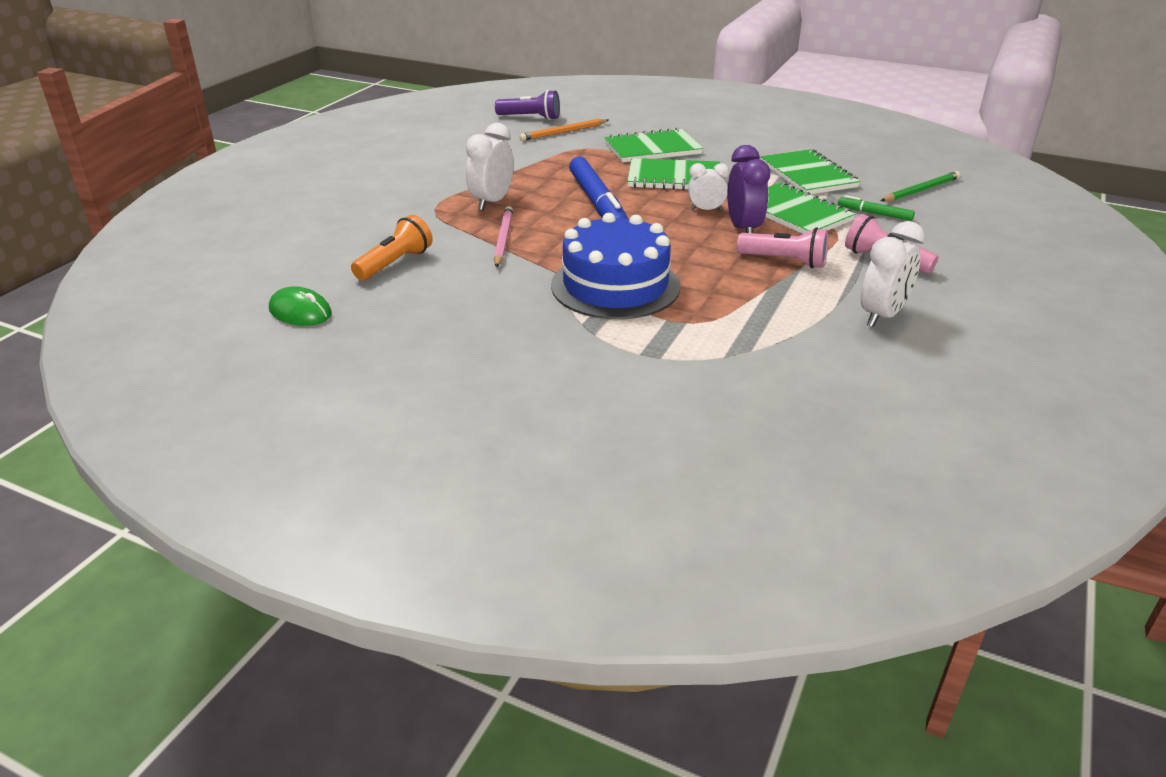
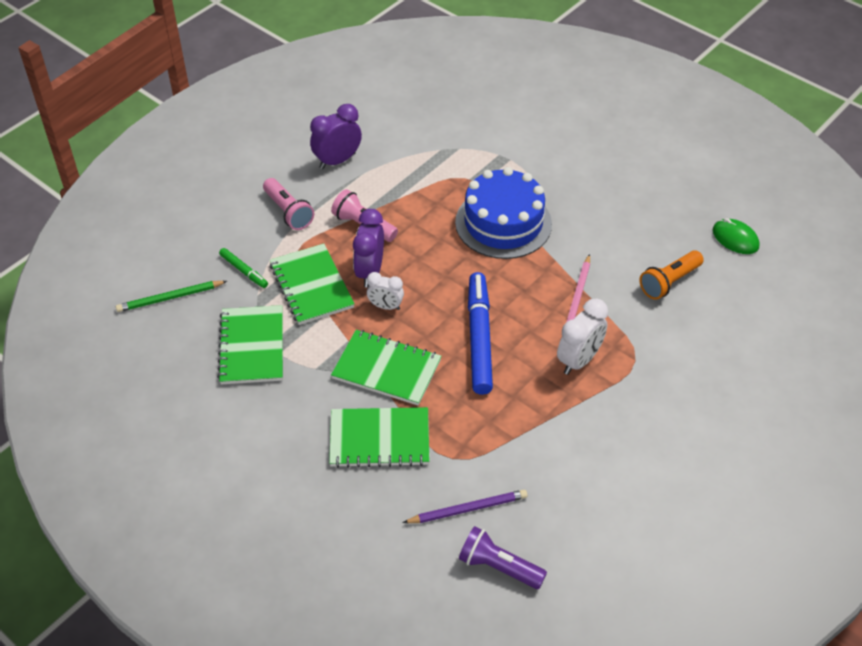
camera: 165 degrees left, 15 degrees up
orange pencil [519,119,609,141] -> purple pencil [403,490,527,523]
white clock [861,221,925,327] -> purple clock [310,104,362,169]

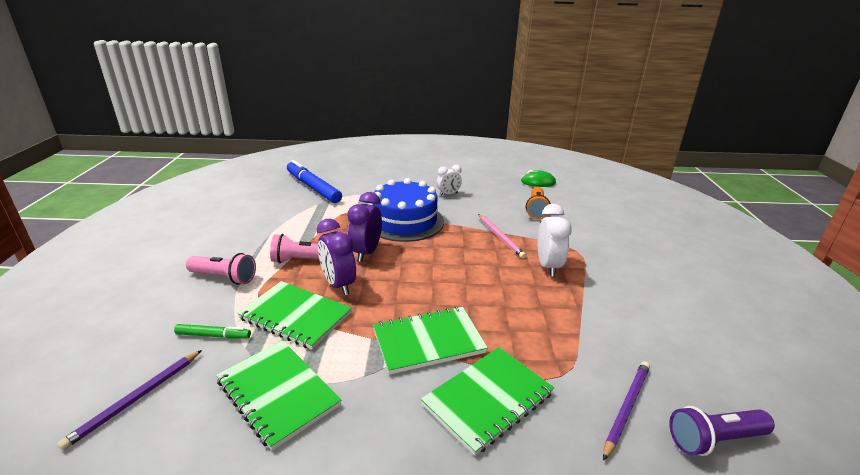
camera: 40 degrees left, 20 degrees down
green pencil [116,281,227,312] -> purple pencil [57,350,202,451]
purple clock [310,104,362,169] -> purple clock moved to [347,192,382,262]
white clock [367,272,404,310] -> white clock moved to [437,165,462,196]
blue marker [468,272,493,395] -> blue marker moved to [287,160,342,203]

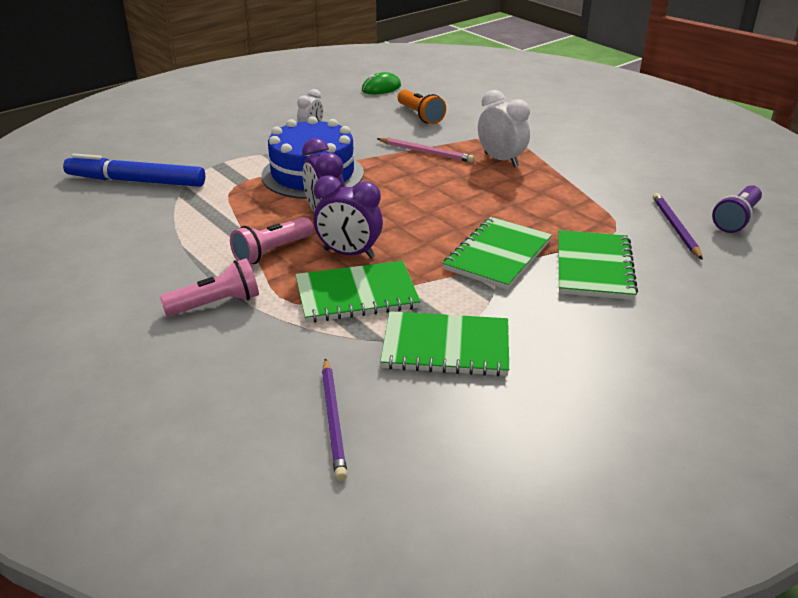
camera: 40 degrees left, 5 degrees up
green marker [174,324,251,339] -> none

